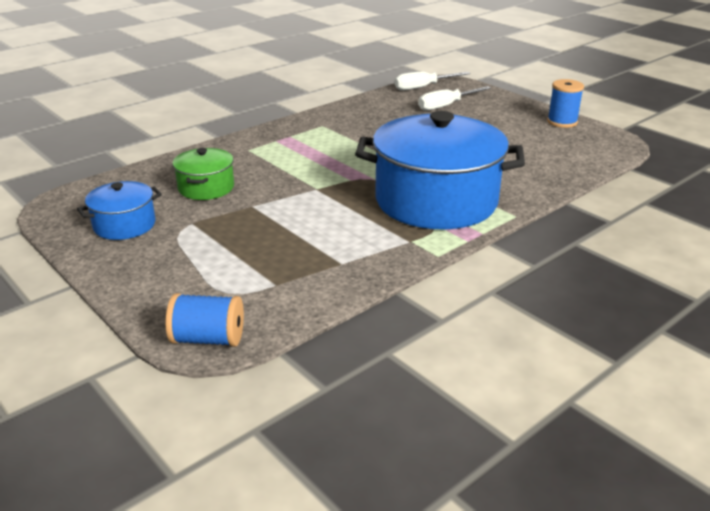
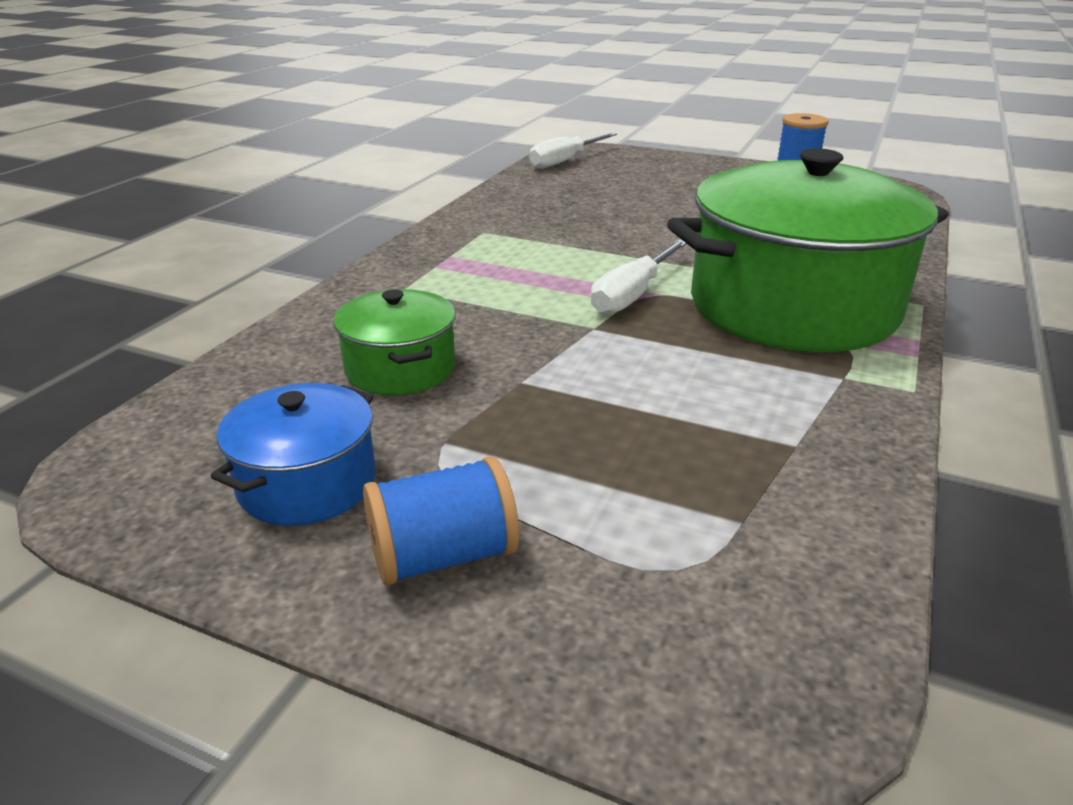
camera: 25 degrees left, 0 degrees up
blue spool [166,293,244,347] -> blue spool moved to [363,456,519,585]
blue pot [355,111,525,229] -> green pot [667,148,948,352]
white screwdriver [418,86,491,111] -> white screwdriver moved to [591,239,687,315]

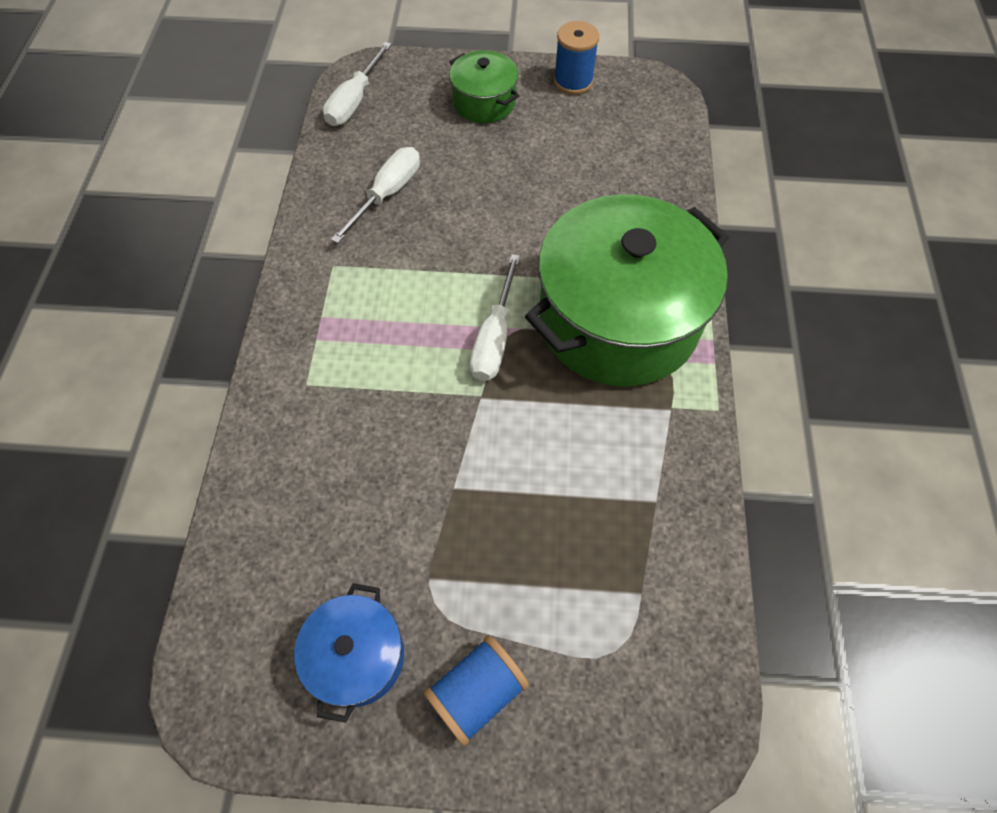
camera: 20 degrees left, 30 degrees up
green pot [333,289,456,395] -> green pot moved to [450,50,519,123]
none -> white screwdriver [331,147,420,244]

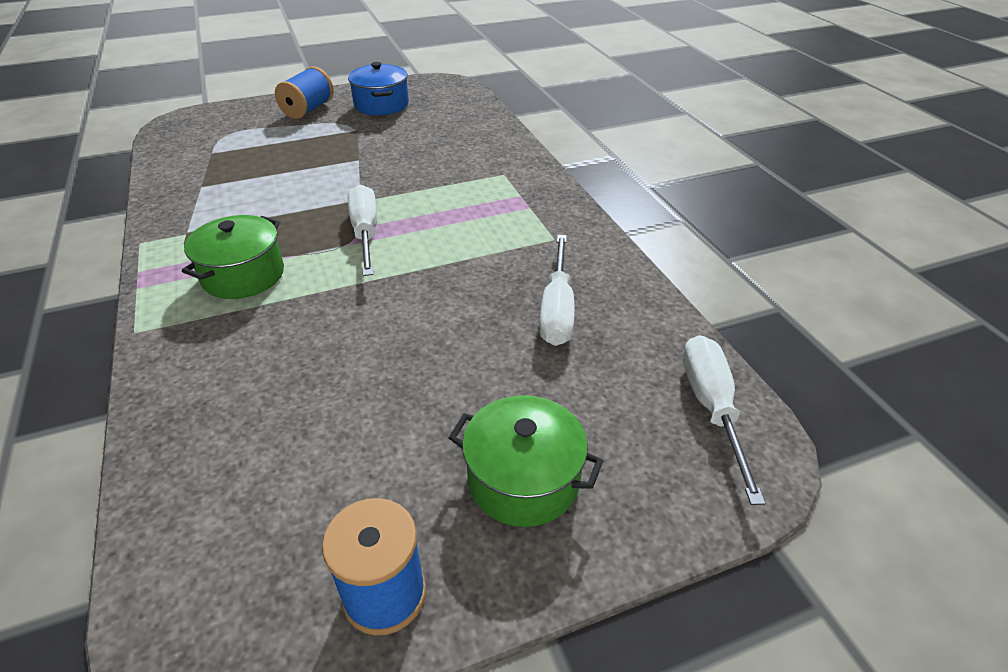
camera: 155 degrees right, 20 degrees down
green pot [525,194,729,387] -> green pot [182,215,284,299], size x0.47

